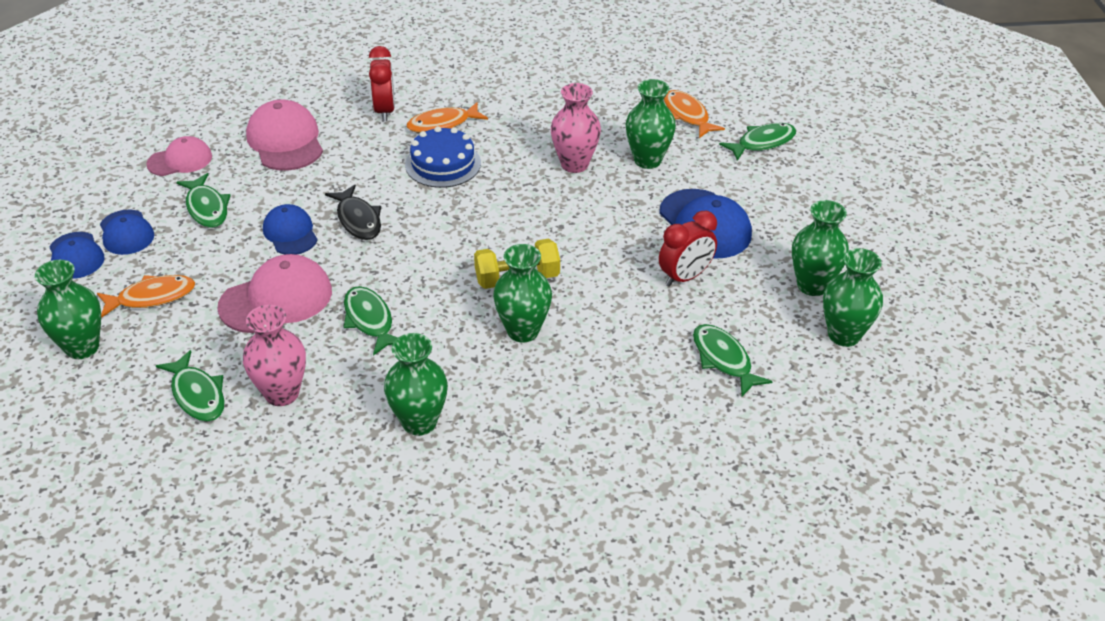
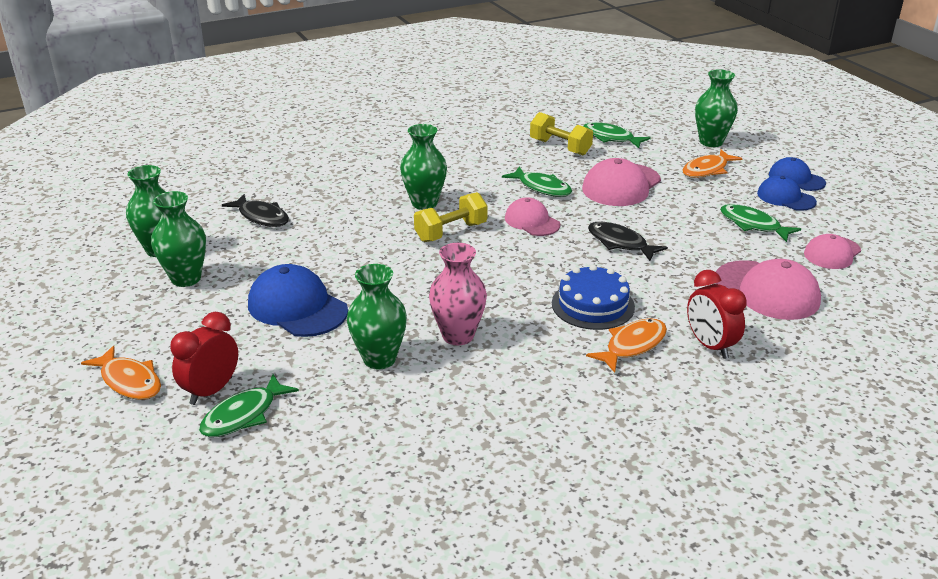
camera: 160 degrees right, 10 degrees down
pink vase [243,305,306,406] -> yellow dumbbell [530,112,593,155]
blue cap [263,204,317,255] -> none
green vase [384,333,448,436] -> none
red clock [659,211,717,287] -> red clock moved to [170,312,238,405]
orange fish [664,90,725,138] -> orange fish moved to [81,345,161,400]
green fish [693,324,773,396] -> black fish [222,194,289,227]
none -> pink cap [505,197,561,236]

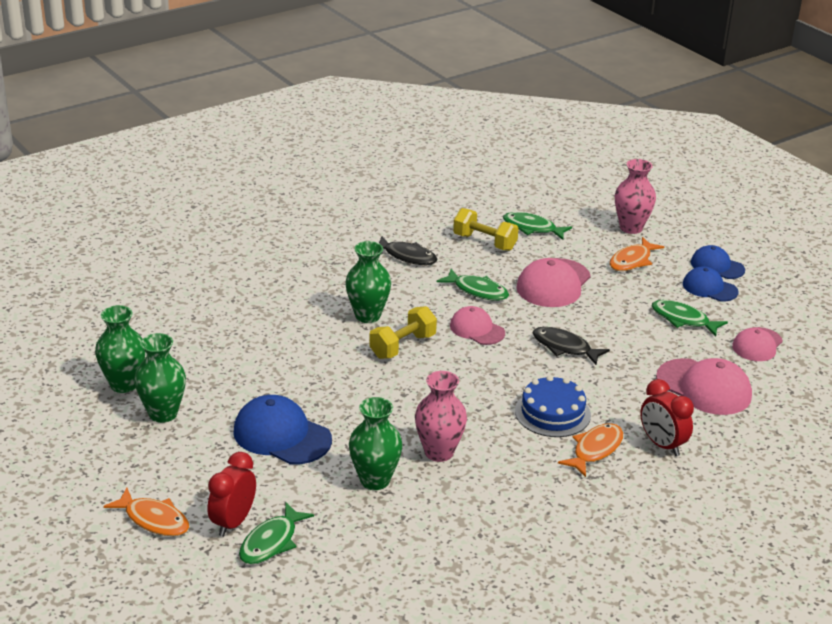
camera: 10 degrees left, 0 degrees up
black fish [222,194,289,227] -> black fish moved to [379,236,438,265]
green vase [695,69,738,147] -> pink vase [615,159,656,234]

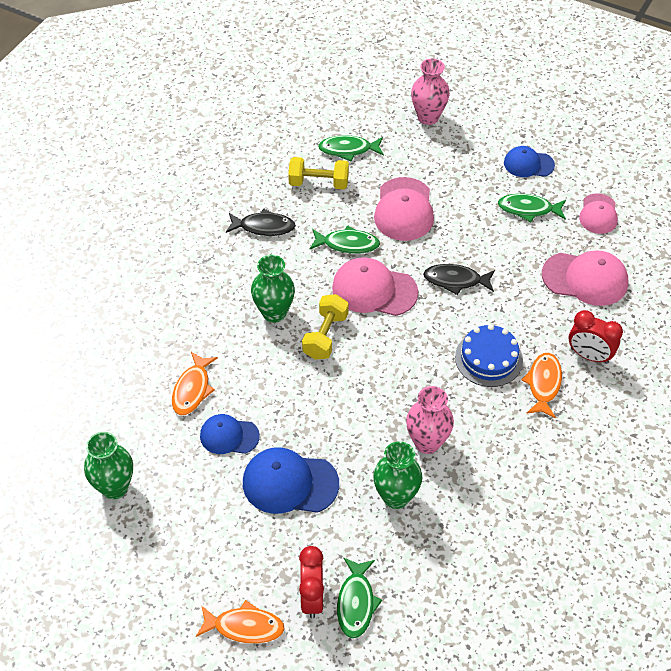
camera: 25 degrees left, 20 degrees up
green vase [134,333,186,423] -> none
pink cap [450,306,505,345] -> pink cap [332,257,418,316], size x1.58
orange fish [609,237,664,271] -> orange fish moved to [172,352,218,415]
blue cap [691,245,745,279] -> blue cap moved to [200,414,260,454]

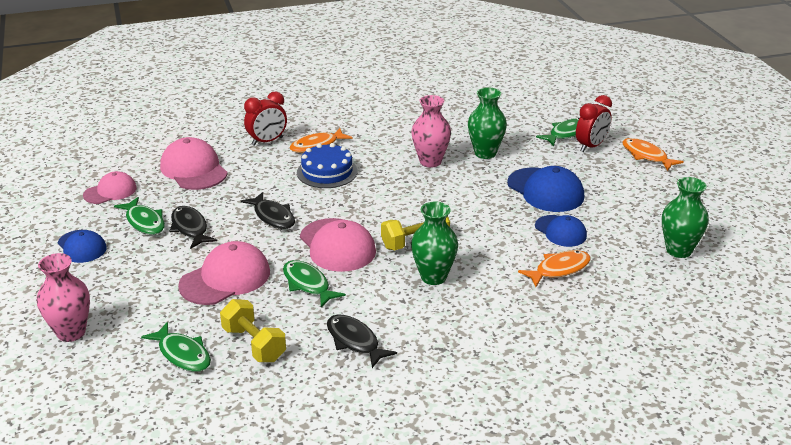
camera: 135 degrees left, 20 degrees down
red clock [569,310,623,364] -> red clock turned 75 degrees clockwise [244,91,287,146]
none -> black fish [170,206,217,249]

